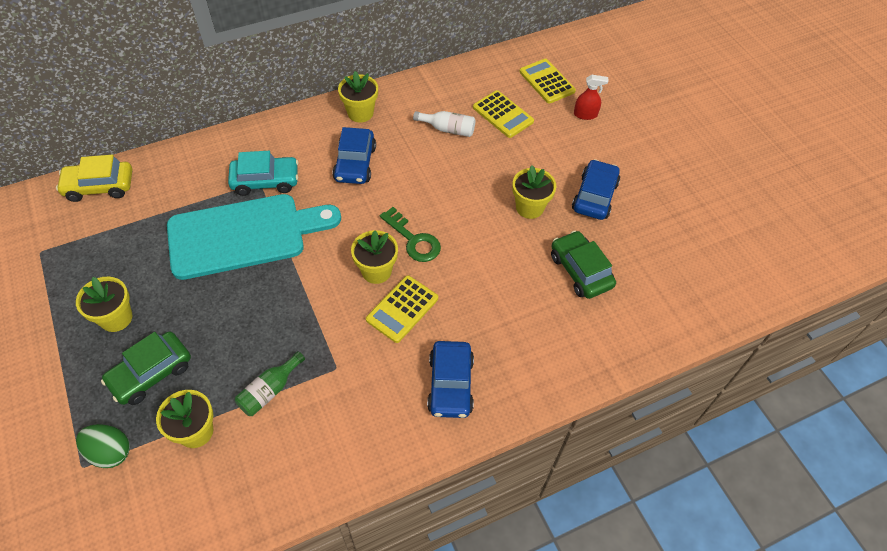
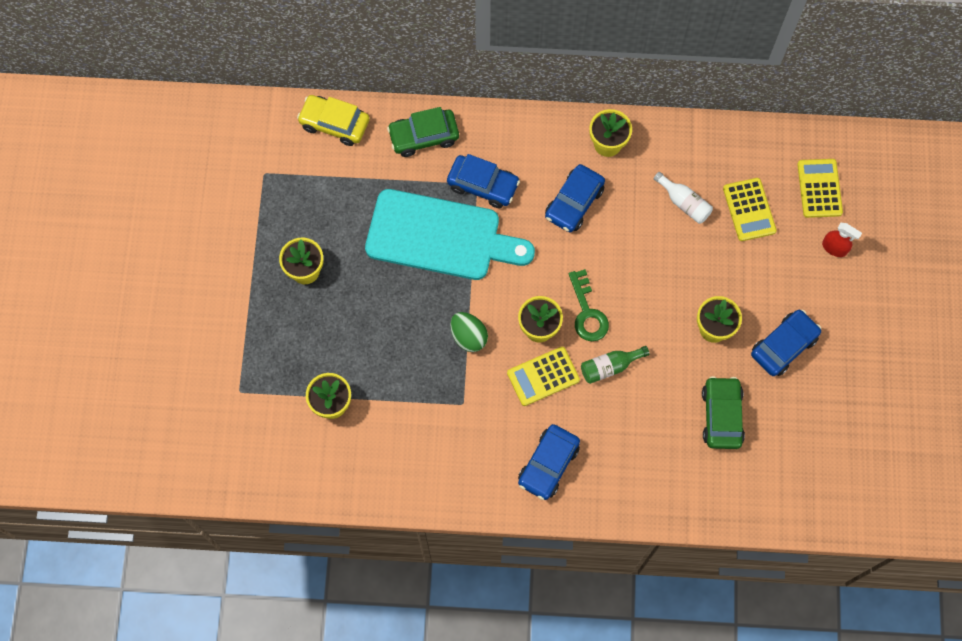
camera: 30 degrees right, 15 degrees up
green egg [76,424,130,468] -> green egg moved to [450,312,488,352]
green car [101,331,191,405] -> green car moved to [387,107,459,157]
turquoise car [228,151,299,196] -> blue car [447,154,520,208]
green bottle [235,351,305,416] -> green bottle moved to [581,346,650,384]

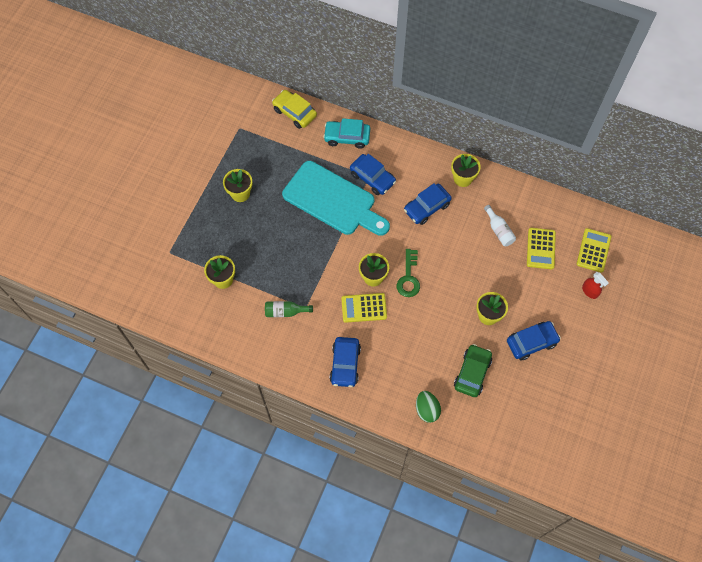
camera: 20 degrees right, 5 degrees down
green car [387,107,459,157] -> turquoise car [323,118,370,149]
green egg [450,312,488,352] -> green egg moved to [416,391,441,423]
blue car [518,424,580,500] -> blue car turned 45 degrees counterclockwise [330,337,361,387]
green bottle [581,346,650,384] -> green bottle moved to [265,301,313,317]

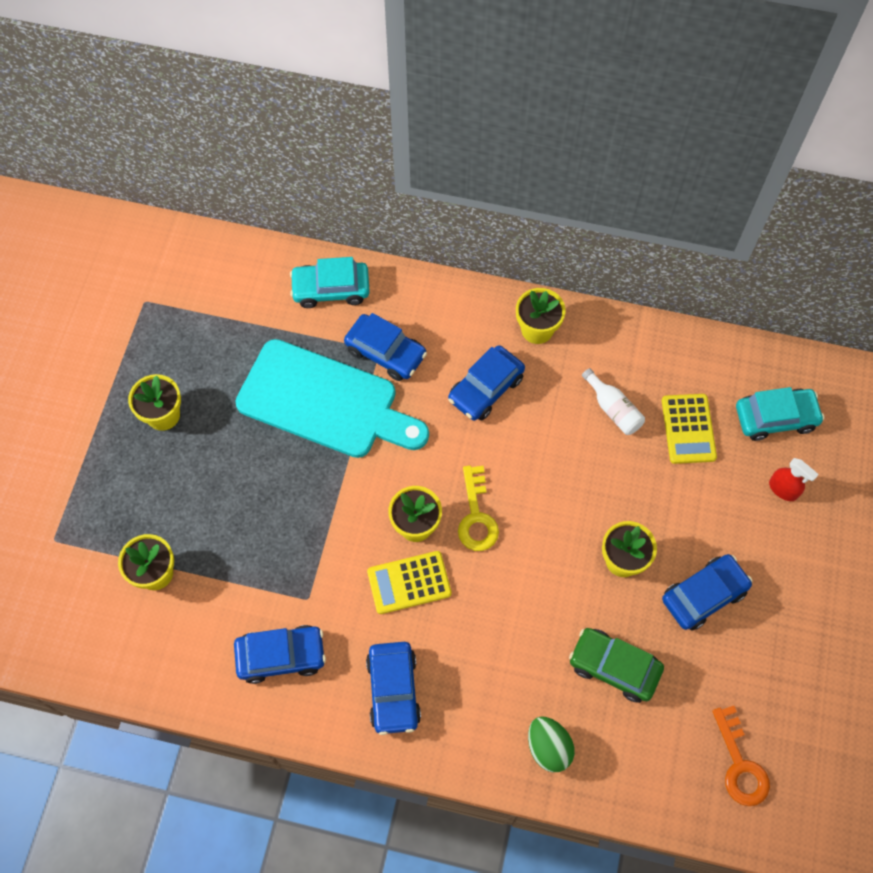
camera: 10 degrees left, 0 degrees up
green bottle [265,301,313,317] -> none
yellow car [272,90,317,129] -> none
green key [397,249,420,297] -> yellow key [458,466,499,551]
green car [454,344,492,397] -> green car turned 75 degrees counterclockwise [569,628,664,703]
yellow calculator [577,228,611,273] -> turquoise car [736,387,824,441]
none -> blue car [234,625,326,684]
none -> orange key [712,706,770,806]

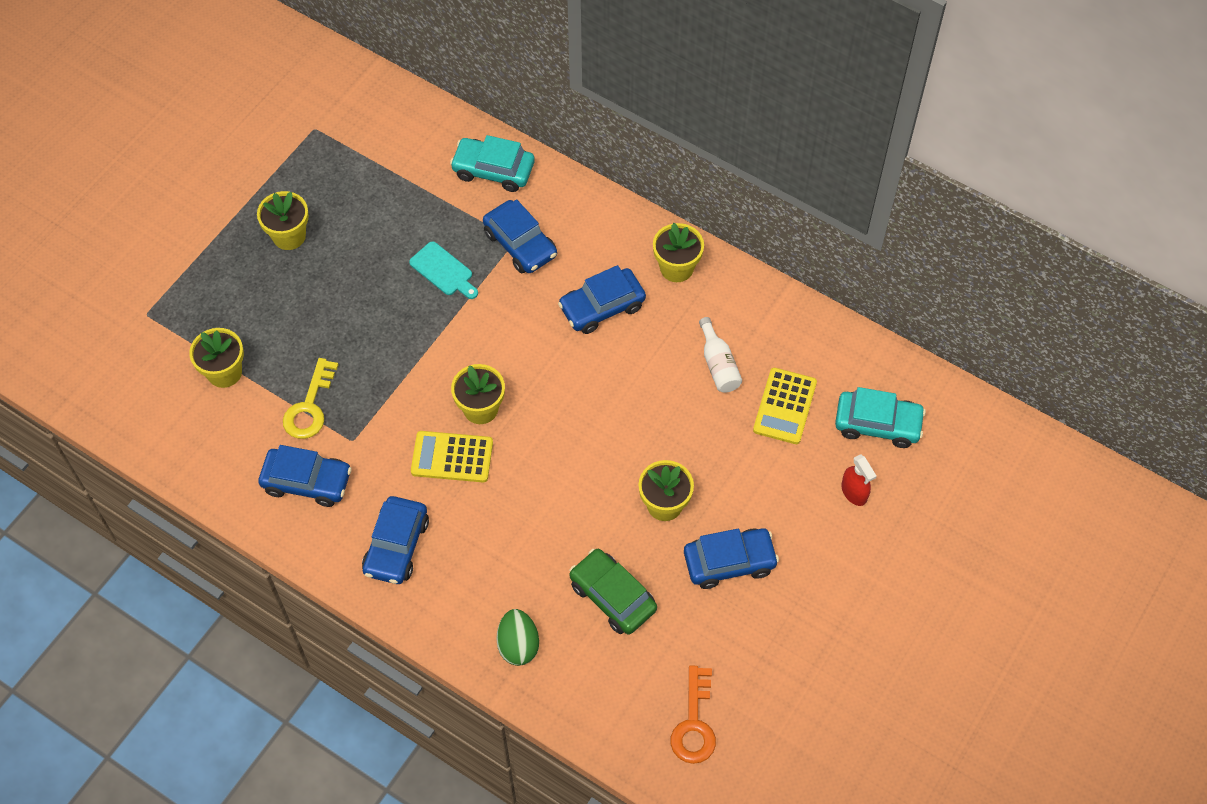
camera: 20 degrees right, 5 degrees down
turquoise cutting board [235,339,429,458] -> turquoise cutting board [409,241,478,299], size x0.40
yellow key [458,466,499,551] -> yellow key moved to [283,358,339,439]

